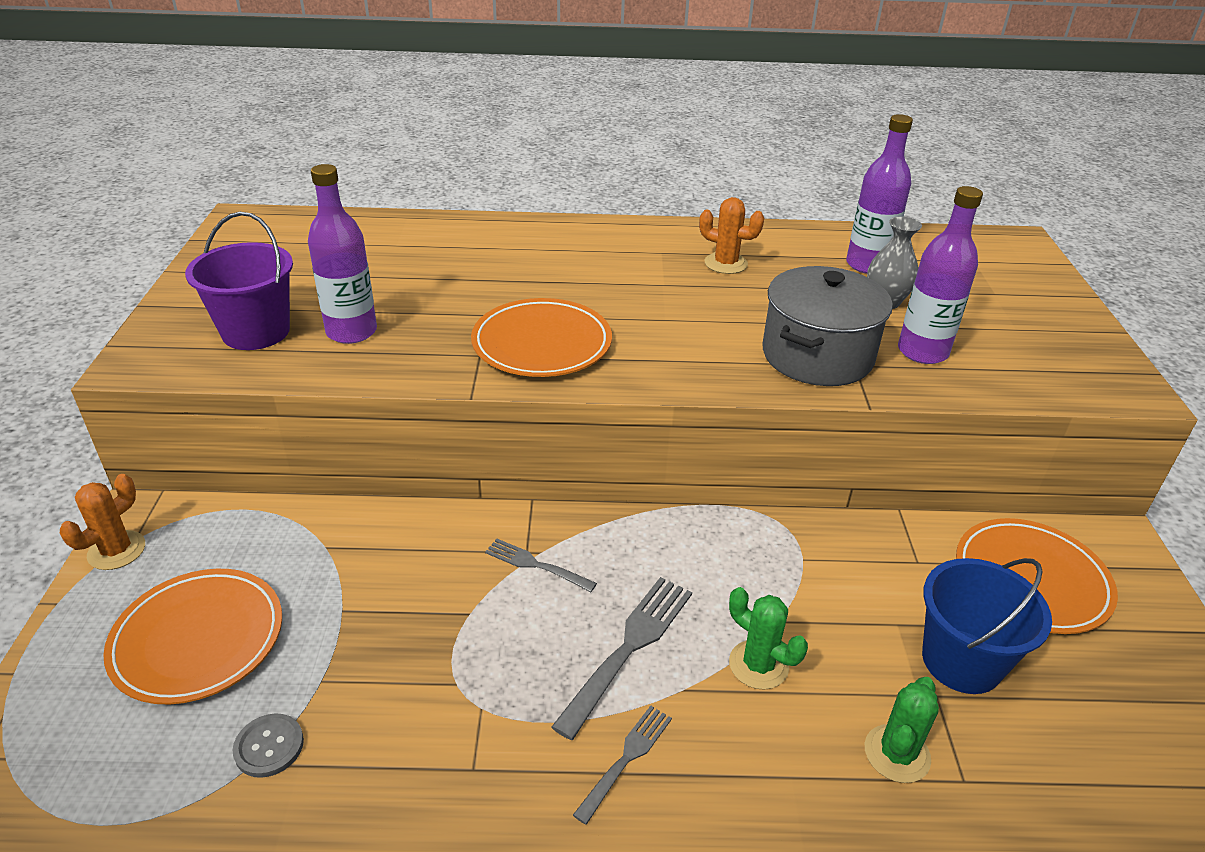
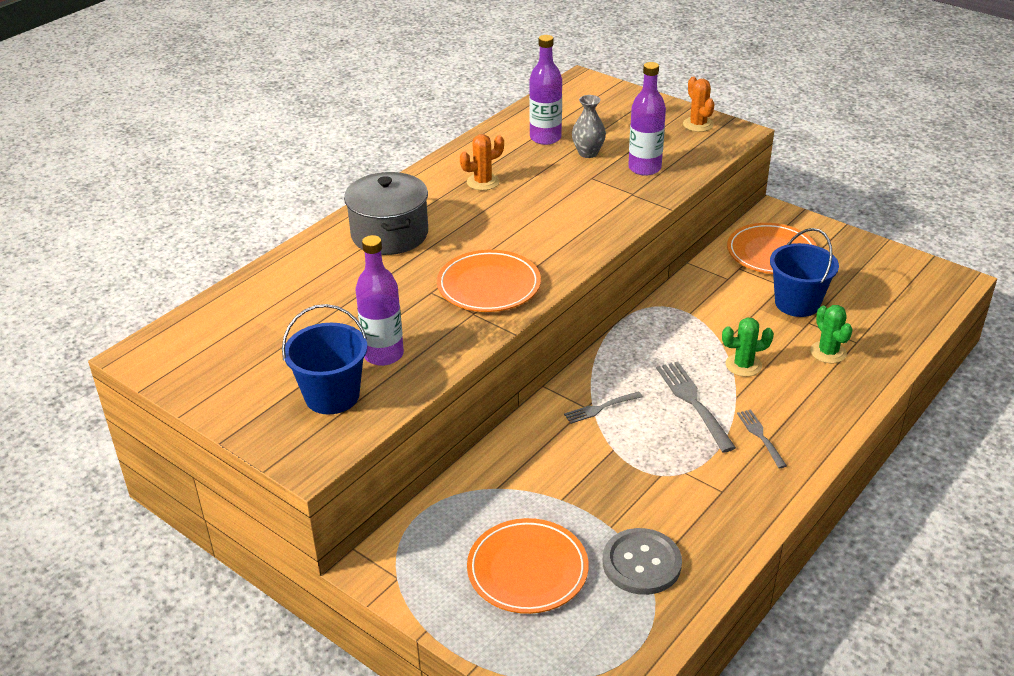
camera: 50 degrees left, 0 degrees up
orange cactus [60,474,145,570] -> orange cactus moved to [683,77,714,132]
purple bucket [185,212,293,350] -> blue bucket [282,304,367,415]
grey button [233,713,304,778] -> grey button [603,528,682,595], size x1.80
grey pot [762,266,893,386] -> grey pot moved to [344,172,428,255]

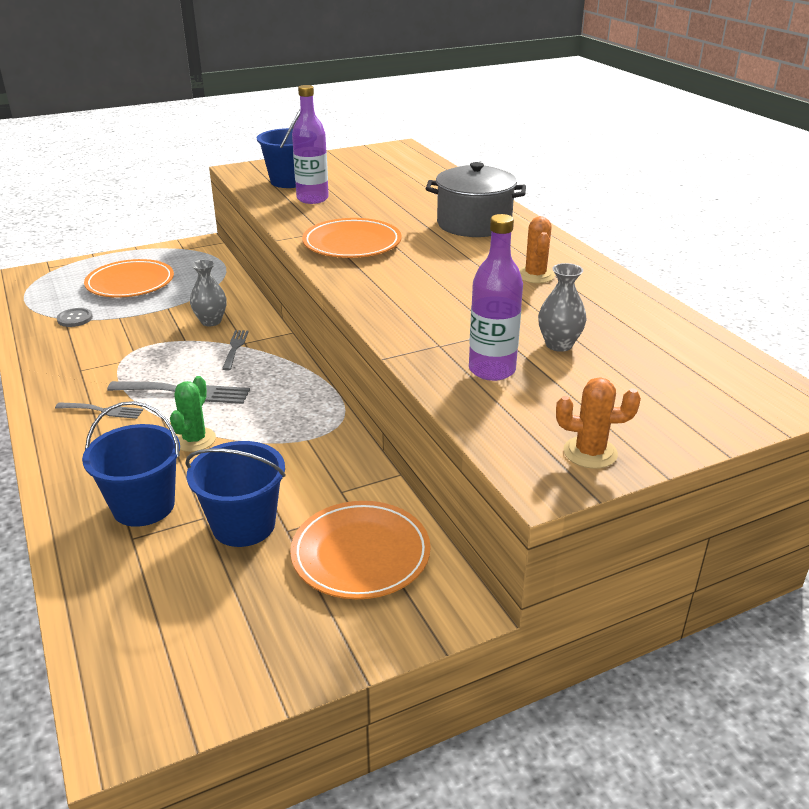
camera: 115 degrees right, 5 degrees down
purple bottle [529,35,562,145] -> none
grey button [603,528,682,595] -> grey button [57,308,93,327], size x0.55
green cactus [810,305,853,363] -> blue bucket [82,401,180,527]
none -> grey vase [190,259,226,326]

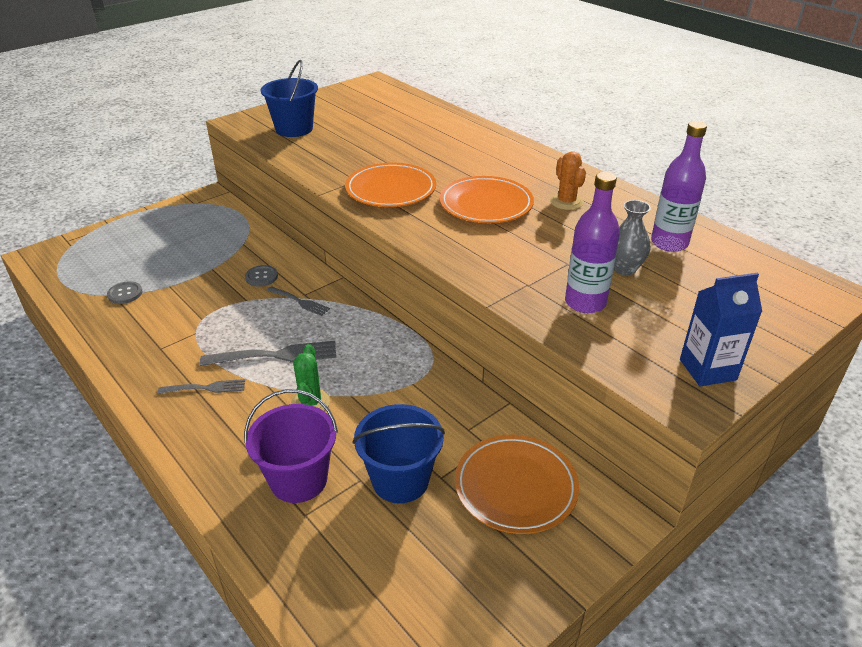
camera: 15 degrees left, 5 degrees up
blue bucket [82,401,180,527] -> purple bucket [244,389,338,503]
orange plate [84,259,174,298] -> orange plate moved to [439,176,534,223]
grey vase [190,259,226,326] -> grey button [245,265,278,287]
grey fork [222,330,249,371] -> grey fork turned 135 degrees clockwise [267,286,330,316]
purple bottle [292,85,329,204] -> purple bottle moved to [651,121,707,252]
grey pot [426,162,526,237] -> none
orange cactus [556,377,641,469] -> blue carton [680,273,762,386]

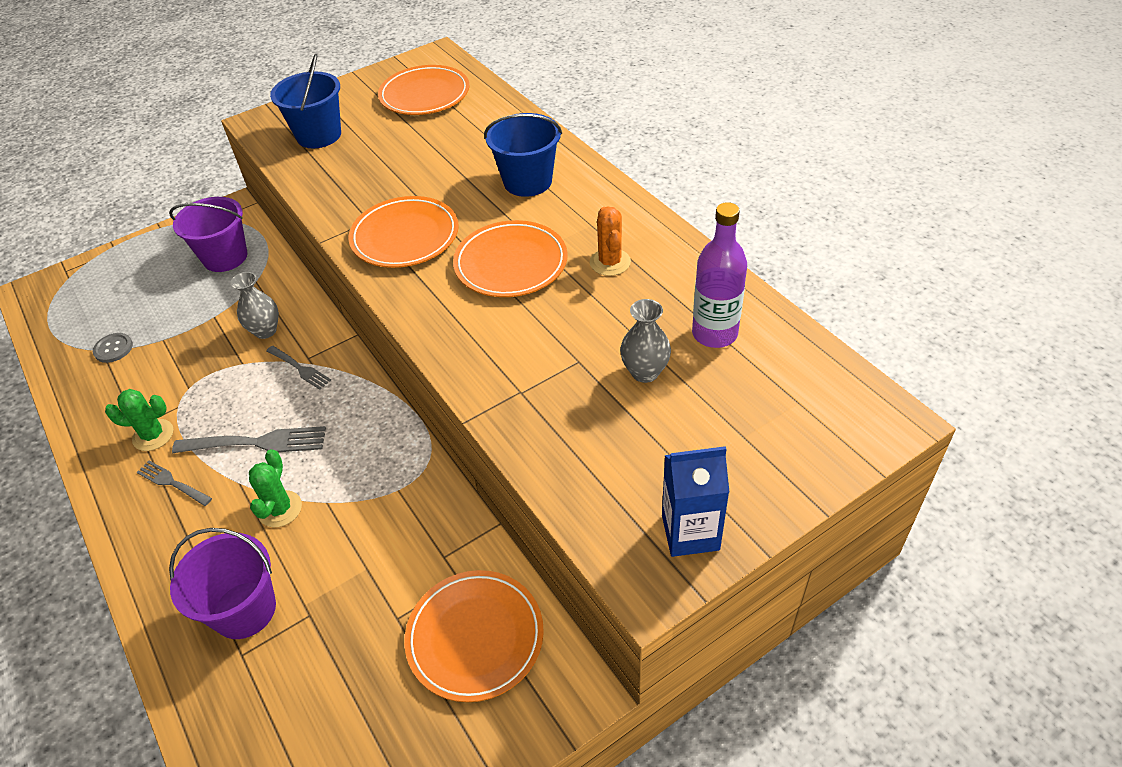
camera: 10 degrees right, 10 degrees up
grey fork [158,379,245,394] -> grey fork turned 150 degrees counterclockwise [137,461,212,506]
grey button [245,265,278,287] -> grey vase [231,272,279,339]
blue bucket [352,404,445,503] -> blue bucket moved to [484,113,562,197]
purple bottle [565,172,620,313] -> none
none -> green cactus [105,389,173,451]
none -> purple bucket [169,197,247,272]
none -> orange plate [378,65,470,115]

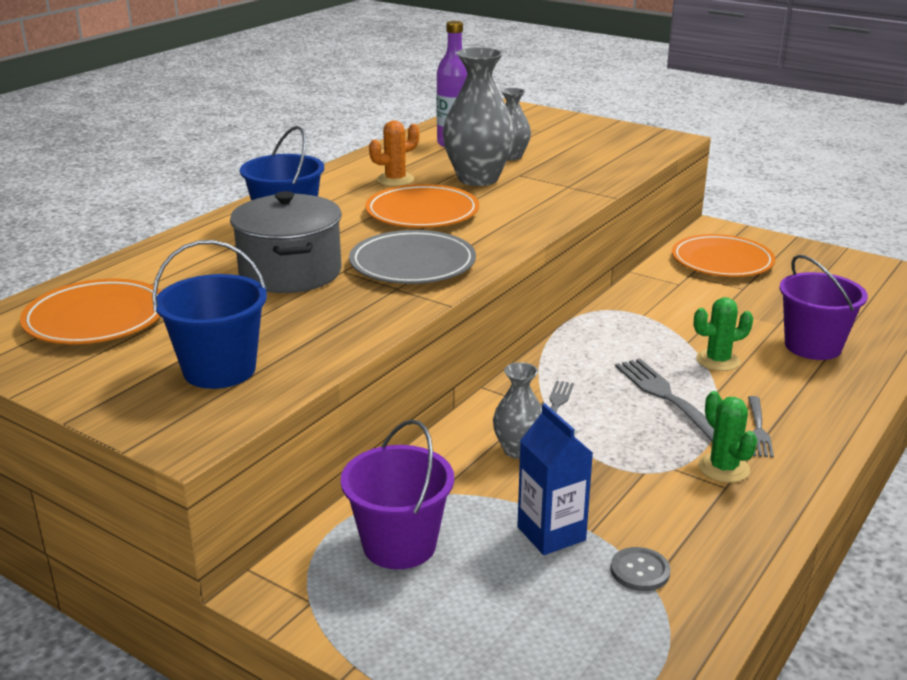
camera: 115 degrees left, 20 degrees down
orange plate [348,196,459,268] -> grey plate [349,230,476,284]
blue carton [662,446,729,557] -> blue carton moved to [517,403,593,555]
none -> grey pot [230,191,342,293]
none -> grey vase [443,47,516,186]

